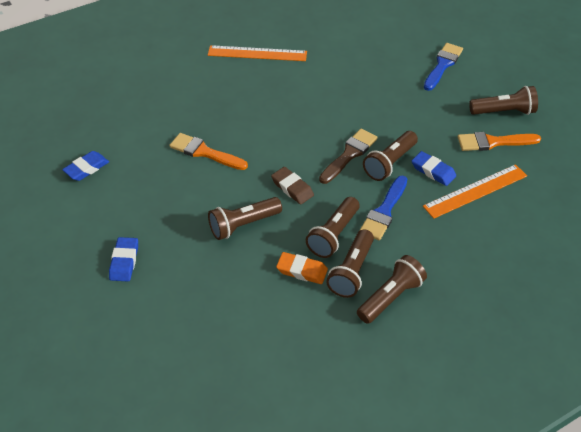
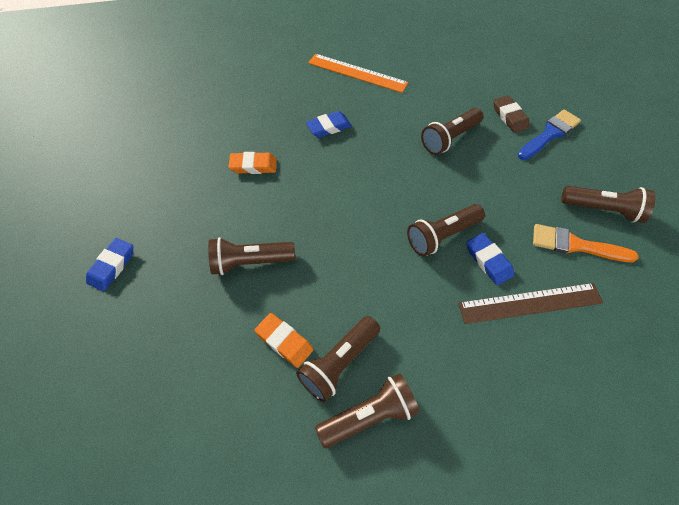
camera: 20 degrees right, 10 degrees up
blue eraser [62,151,109,181] -> blue eraser moved to [306,111,352,137]
orange brush [169,133,248,170] -> orange eraser [228,152,277,174]
brown eraser [271,167,314,205] -> brown eraser moved to [493,95,530,133]
brown flashlight [306,197,360,258] -> brown flashlight moved to [421,108,483,155]
brown brush [319,129,378,184] -> none
blue brush [359,175,407,240] -> none
orange ruler [423,164,527,219] -> brown ruler [458,283,603,324]

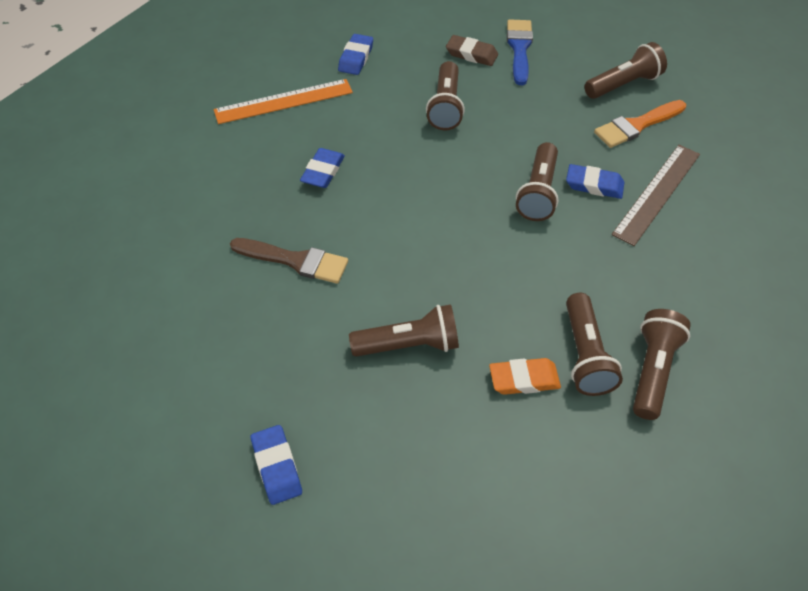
camera: 45 degrees left, 5 degrees down
brown flashlight [208,237,295,275] -> brown flashlight turned 135 degrees counterclockwise [349,304,459,357]
orange eraser [228,152,277,174] -> brown brush [230,238,348,284]
none -> blue eraser [338,34,373,75]

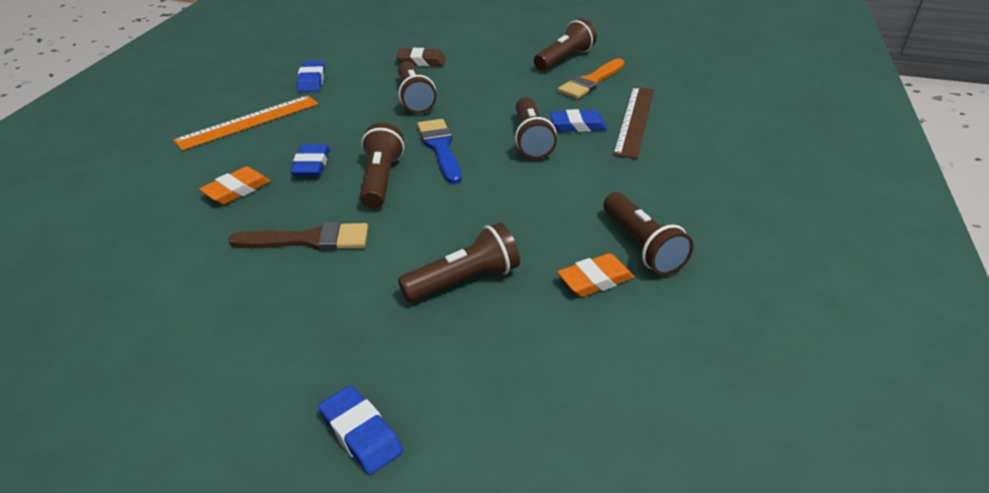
camera: 20 degrees left, 15 degrees down
blue brush [507,19,533,85] -> blue brush moved to [417,119,462,184]
brown flashlight [633,309,691,420] -> brown flashlight moved to [360,123,404,209]
none -> orange eraser [199,167,271,204]

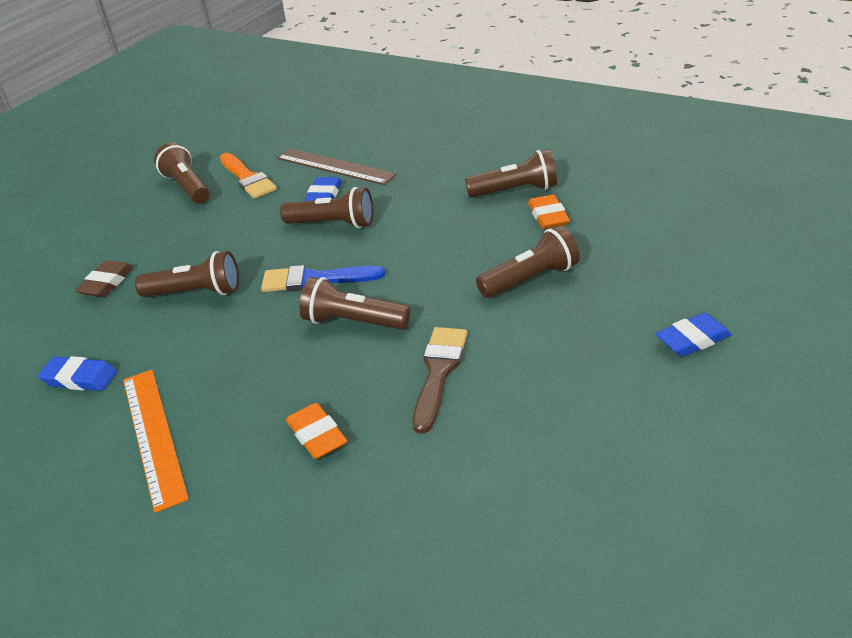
camera: 70 degrees left, 0 degrees up
blue eraser [290,144,330,176] -> none
brown flashlight [398,222,520,302] -> brown flashlight turned 75 degrees clockwise [476,226,580,298]

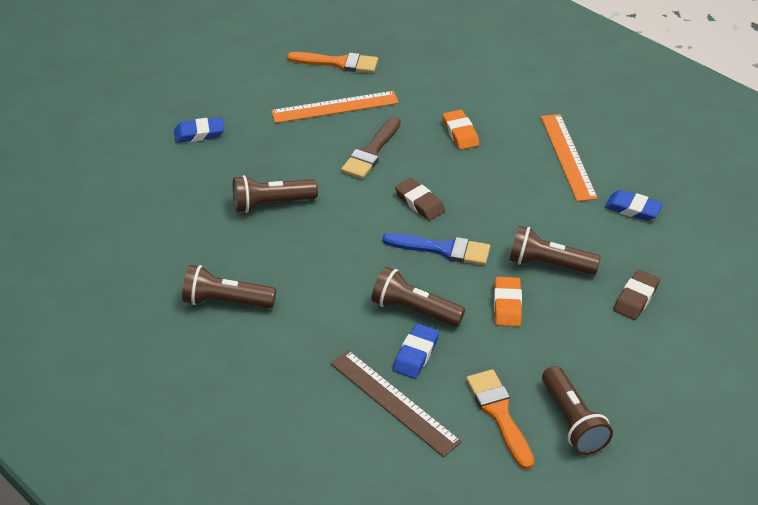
camera: 170 degrees left, 5 degrees up
brown flashlight [299,277,410,330] -> brown eraser [395,178,445,221]
orange eraser [528,194,570,229] -> orange eraser moved to [494,277,522,327]
none -> orange ruler [271,91,399,123]
none -> orange brush [287,52,378,73]

